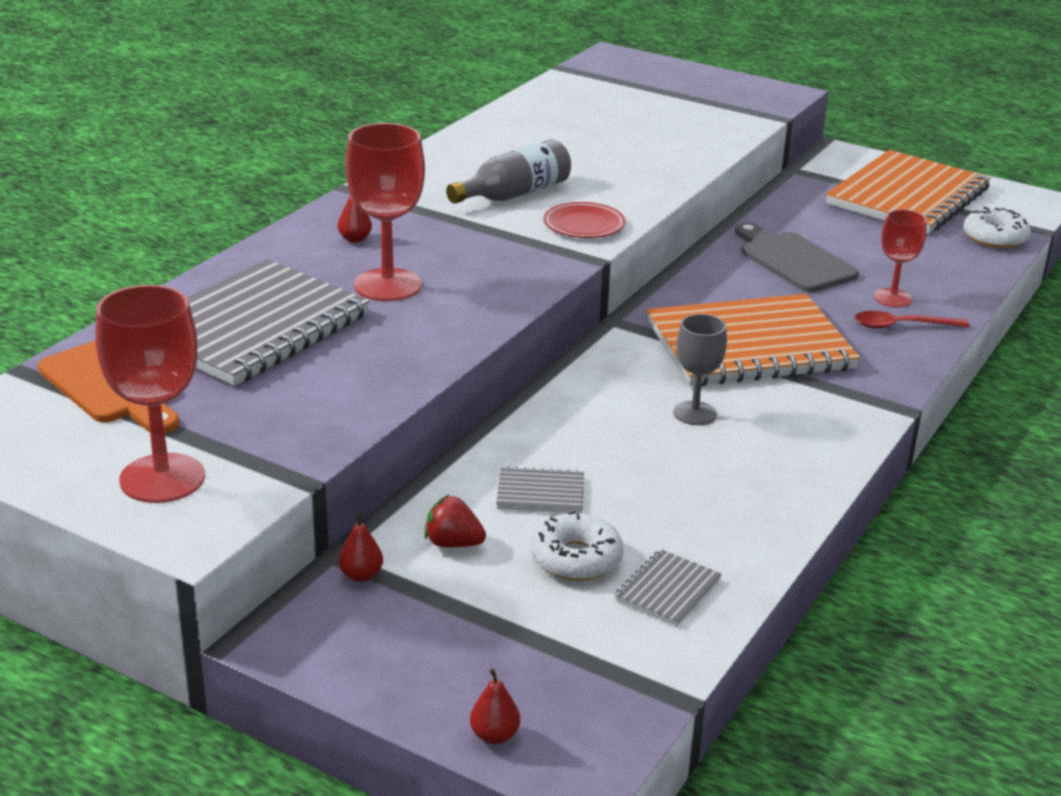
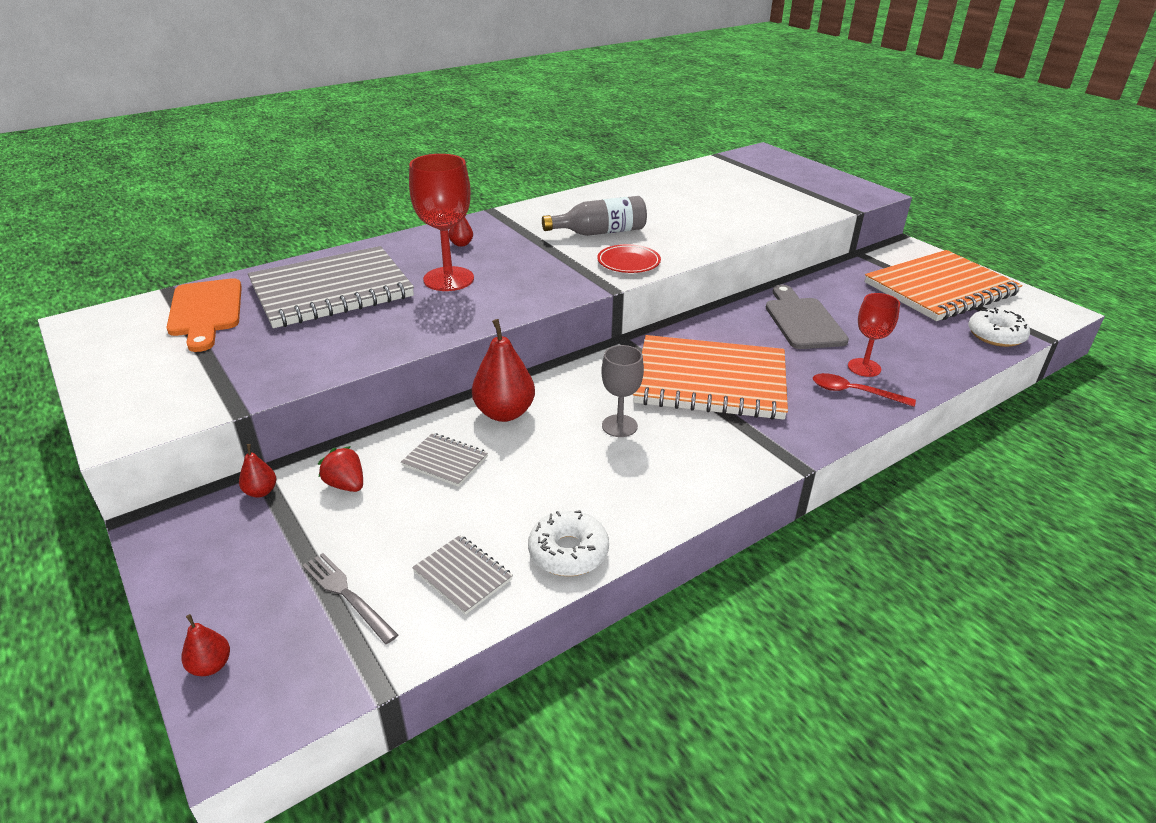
camera: 25 degrees right, 5 degrees up
red goblet [95,285,205,503] -> none
white donut [531,511,623,581] -> white donut moved to [528,510,609,576]
grey notebook [615,549,722,626] -> grey notebook turned 75 degrees clockwise [412,535,513,615]
none -> grey fork [302,553,398,644]
none -> red pear [472,319,535,422]

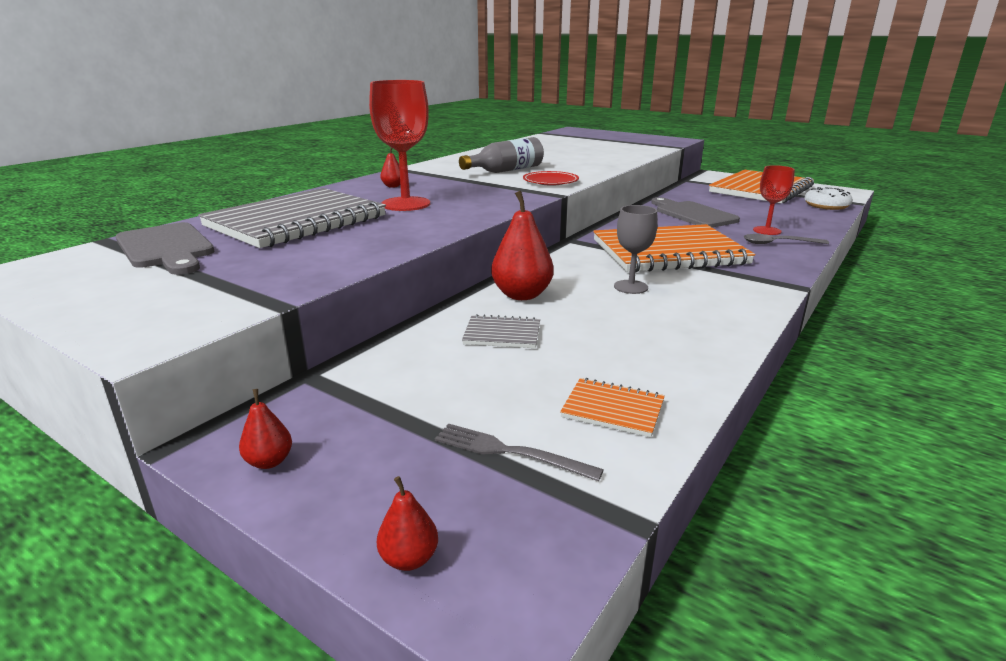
camera: 20 degrees left, 10 degrees down
orange cutting board [166,278,242,352] -> grey cutting board [116,222,215,275]
red pear [239,444,276,498] -> red pear moved to [239,389,292,469]
red strawberry [318,446,363,492] -> none
grey notebook [412,535,513,615] -> orange notebook [560,378,665,437]
white donut [528,510,609,576] -> none
red spoon [813,373,916,407] -> grey spoon [744,234,829,244]

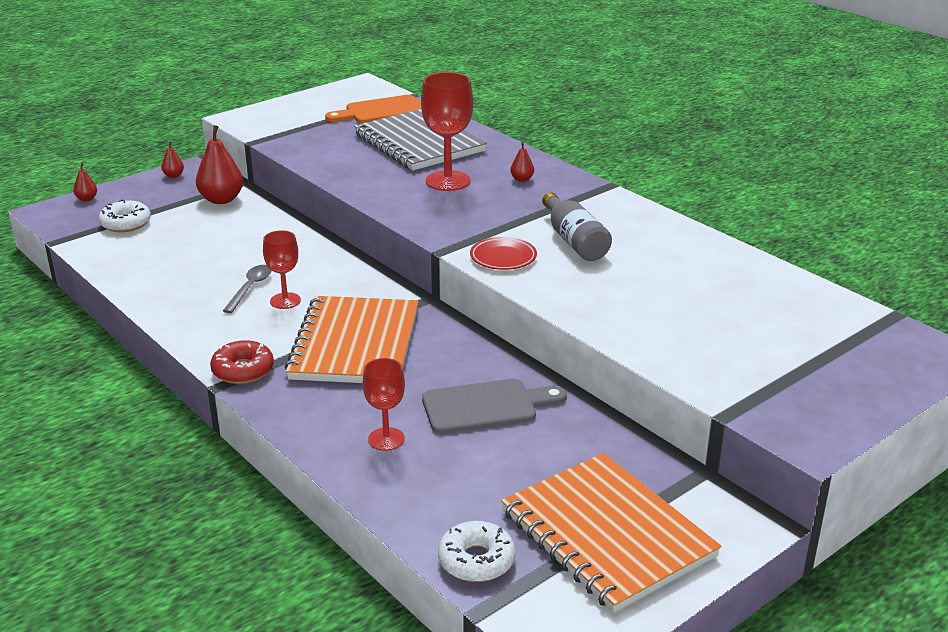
camera: 105 degrees right, 5 degrees up
grey cutting board [116,222,215,275] -> orange cutting board [325,95,422,123]
grey fork [435,423,604,482] -> white donut [99,200,151,232]
grey notebook [462,314,540,348] -> none
red pear [491,191,554,300] -> red pear moved to [196,125,243,204]
orange notebook [560,378,665,437] -> none
grey goblet [614,205,658,294] -> red goblet [263,230,301,309]
grey spoon [744,234,829,244] -> grey spoon moved to [223,265,272,313]
none -> red donut [210,340,274,384]

